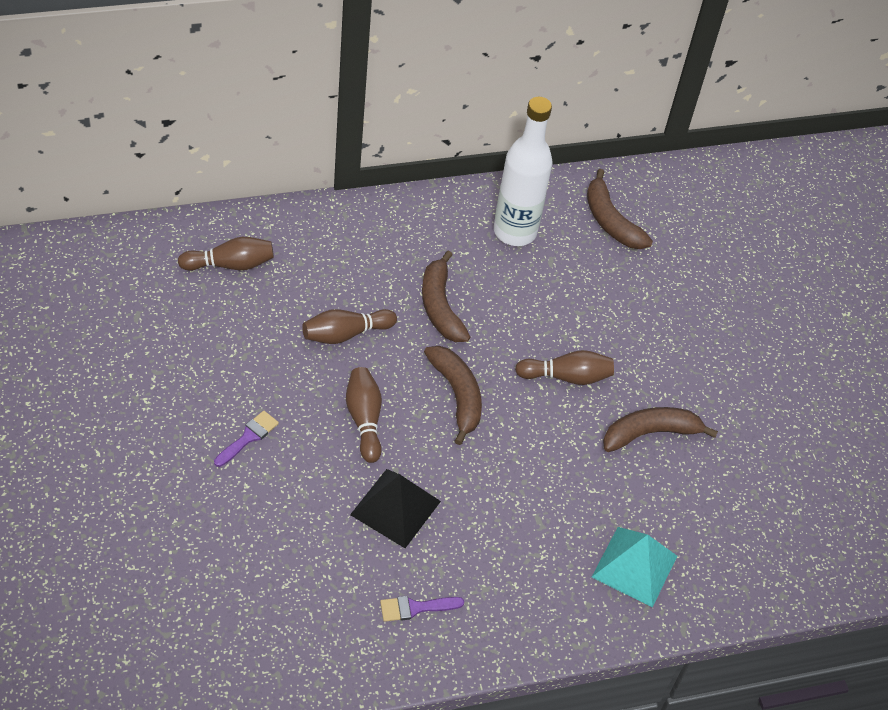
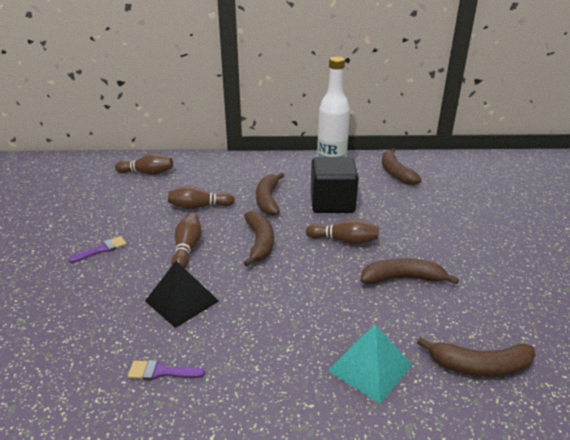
camera: 20 degrees right, 20 degrees down
none -> black cube [311,157,359,213]
none -> brown banana [417,337,536,377]

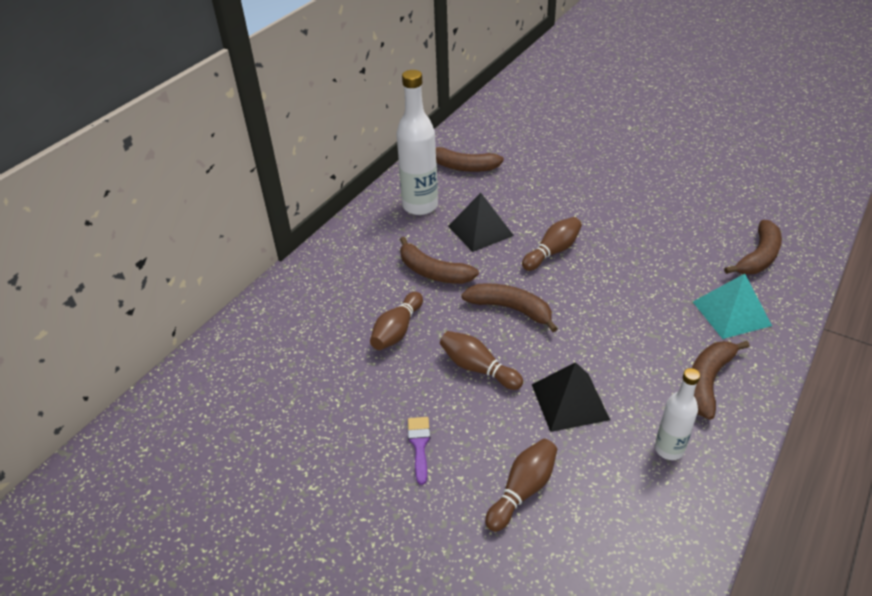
camera: 55 degrees left, 10 degrees up
brown bowling pin [115,154,173,175] -> brown bowling pin moved to [485,439,557,532]
purple brush [128,360,205,380] -> white bottle [655,368,700,460]
black cube [311,157,359,213] -> black pyramid [448,193,514,252]
brown banana [360,258,459,284] -> brown banana moved to [692,341,750,420]

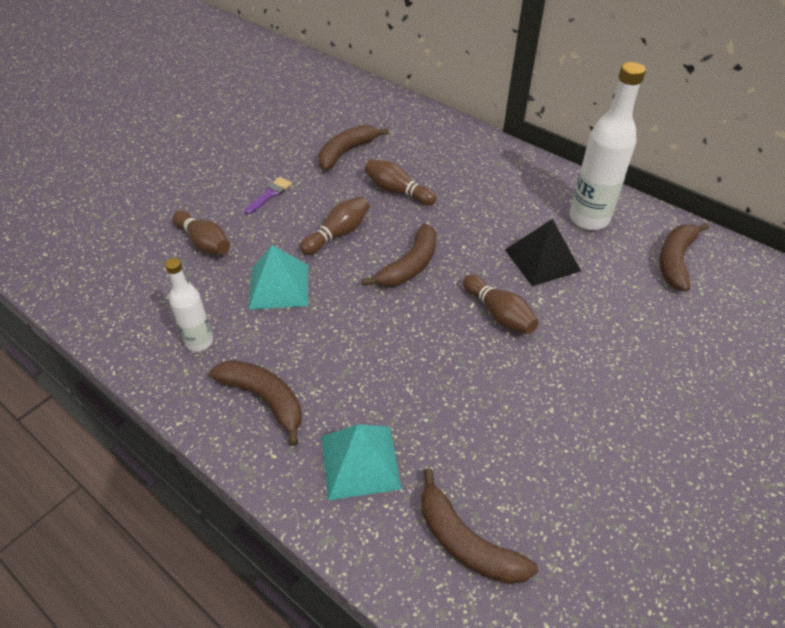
camera: 95 degrees right, 5 degrees up
brown banana [400,237,479,284] -> brown banana moved to [318,125,389,170]
purple brush [408,417,430,485] -> purple brush turned 60 degrees counterclockwise [244,177,292,215]
black pyramid [532,362,610,432] -> turquoise pyramid [249,245,308,309]

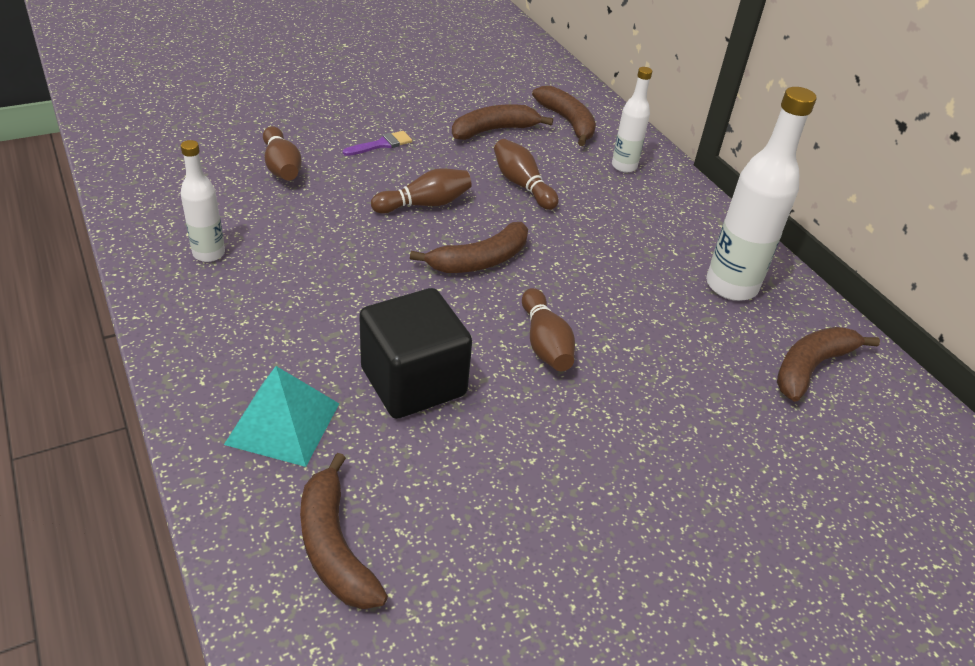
camera: 20 degrees right, 5 degrees down
brown banana [209,360,302,446] -> brown banana moved to [532,86,596,146]
turquoise pyramid [249,245,308,309] -> none
black pyramid [505,219,581,286] -> none
none -> black cube [359,288,472,419]
none -> white bottle [612,67,652,172]

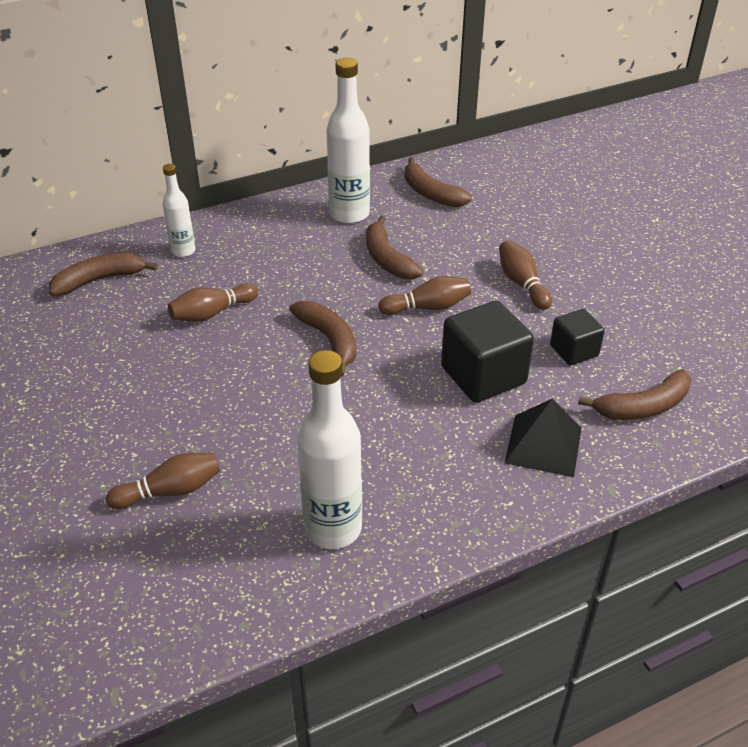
camera: 85 degrees left, 0 degrees up
white bottle [181,140,225,262] -> white bottle [297,350,362,549], size x1.74
turquoise pyramid [224,366,339,467] -> black pyramid [505,399,582,477]
purple brush [343,131,412,156] -> none
brown bowling pin [371,168,472,214] -> brown bowling pin moved to [499,240,552,310]
brown banana [452,104,553,140] -> brown banana moved to [366,216,423,279]
none -> black cube [550,309,605,365]

